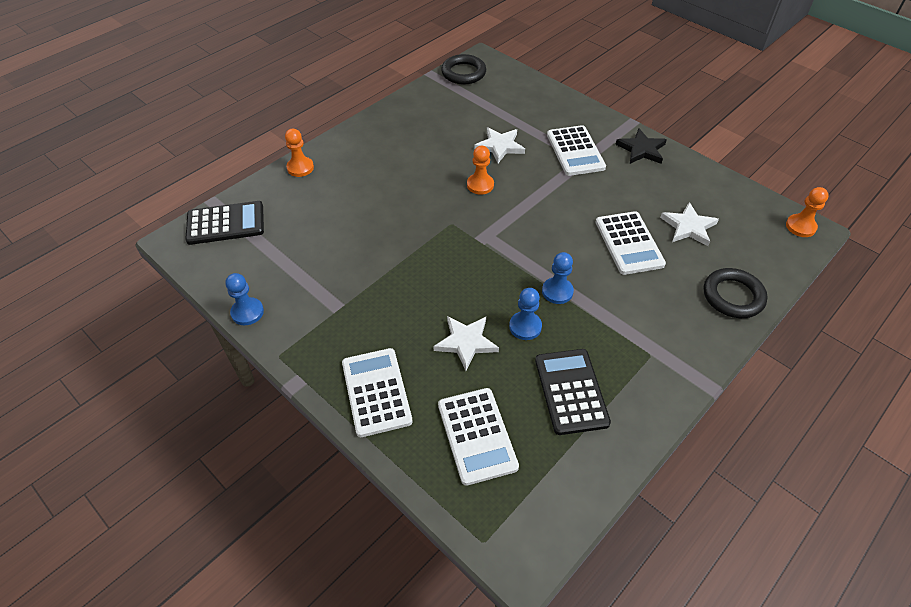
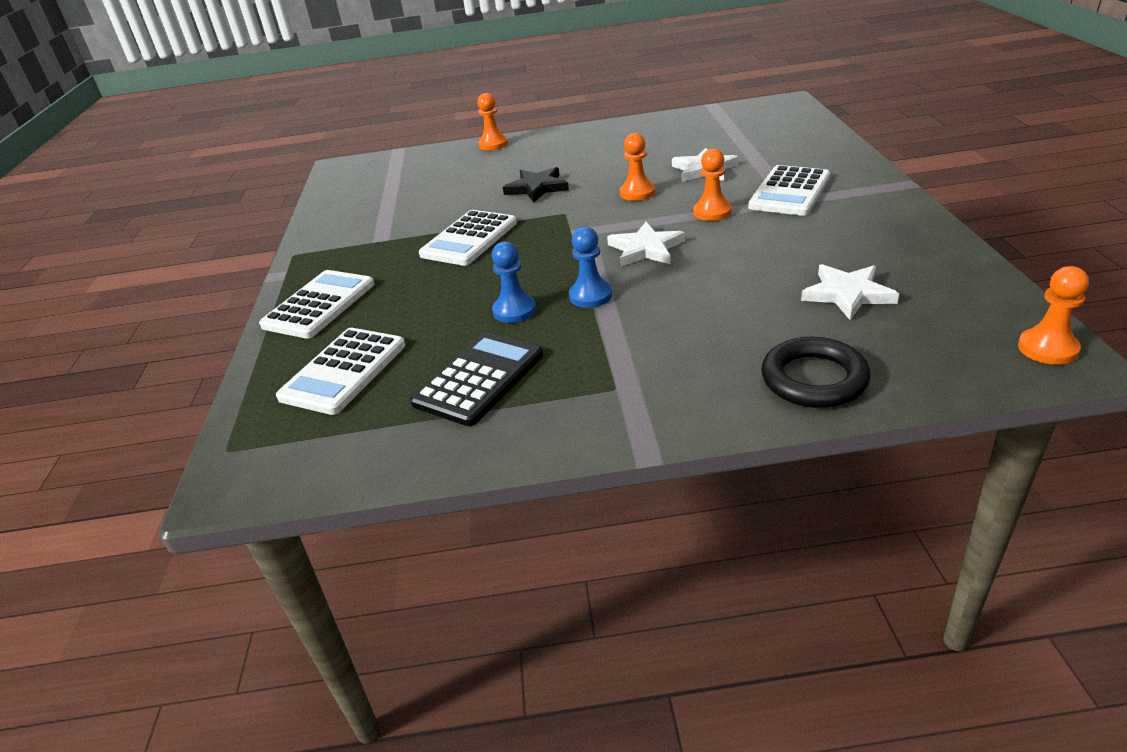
camera: 45 degrees right, 15 degrees down
black calculator [185,201,264,245] -> none
blue pawn [225,273,264,325] -> none
white star [434,316,499,371] -> white star moved to [607,222,685,266]
black ring [441,54,486,84] -> none
white calculator [595,211,666,275] -> white calculator moved to [419,210,517,266]
black star [615,128,667,164] -> black star moved to [503,167,569,203]
none -> orange pawn [693,148,732,221]

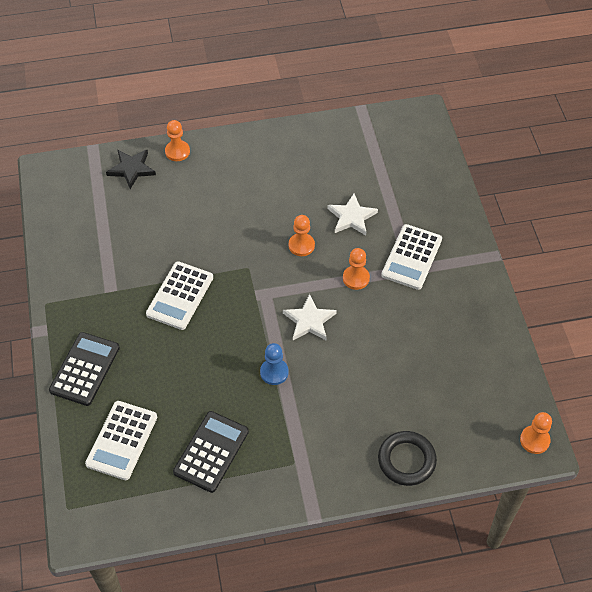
camera: 10 degrees left, 20 degrees up
white calculator [259,270,374,339] -> black calculator [49,332,120,406]
blue pawn [492,241,536,323] -> none
black star [503,167,569,203] -> black star moved to [106,149,156,189]
white star [801,264,899,320] -> none

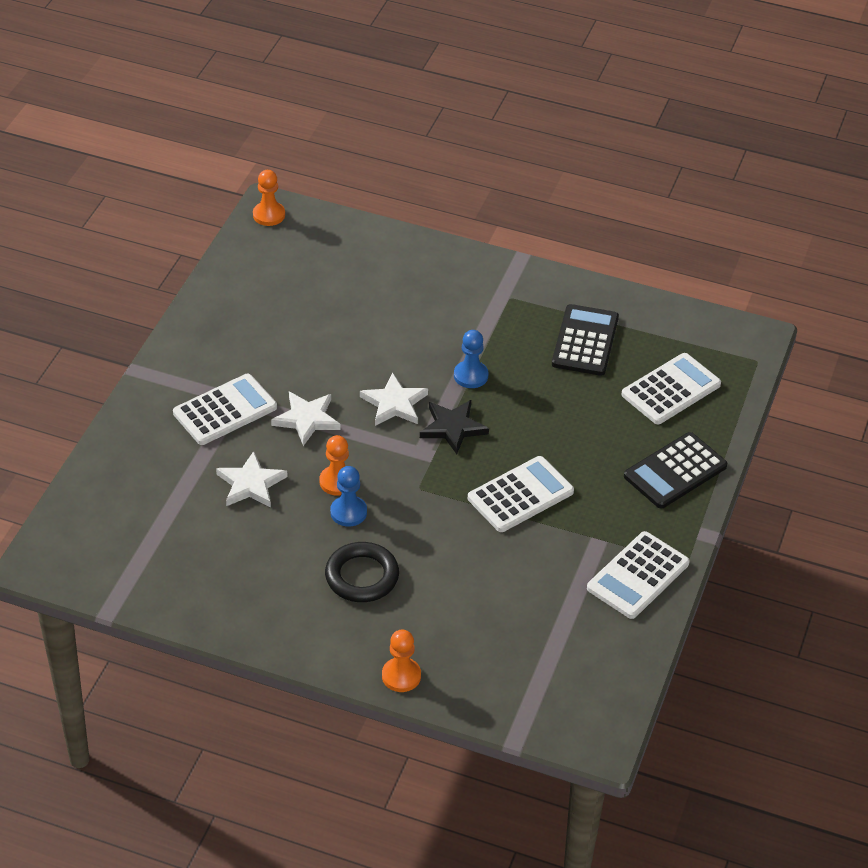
camera: 150 degrees left, 10 degrees down
black star [106,149,156,189] -> black star moved to [420,400,489,454]
black calculator [173,411,249,493] -> black calculator turned 135 degrees clockwise [552,304,619,376]
orange pawn [343,248,370,290] -> white star [271,392,341,446]
black ring [378,431,437,486] -> black ring moved to [325,542,399,602]
none -> blue pawn [330,466,367,527]
none -> white calculator [587,531,690,619]

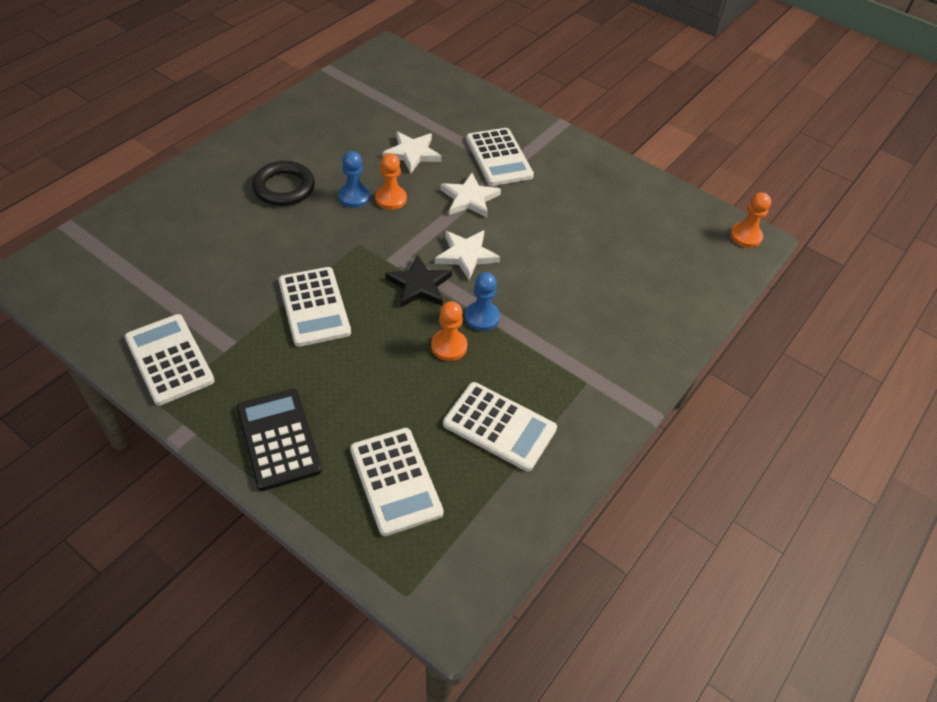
camera: 105 degrees right, 5 degrees up
orange pawn [382,630,421,692] -> orange pawn moved to [431,301,468,361]
black calculator [552,304,619,376] -> white calculator [443,382,557,471]

